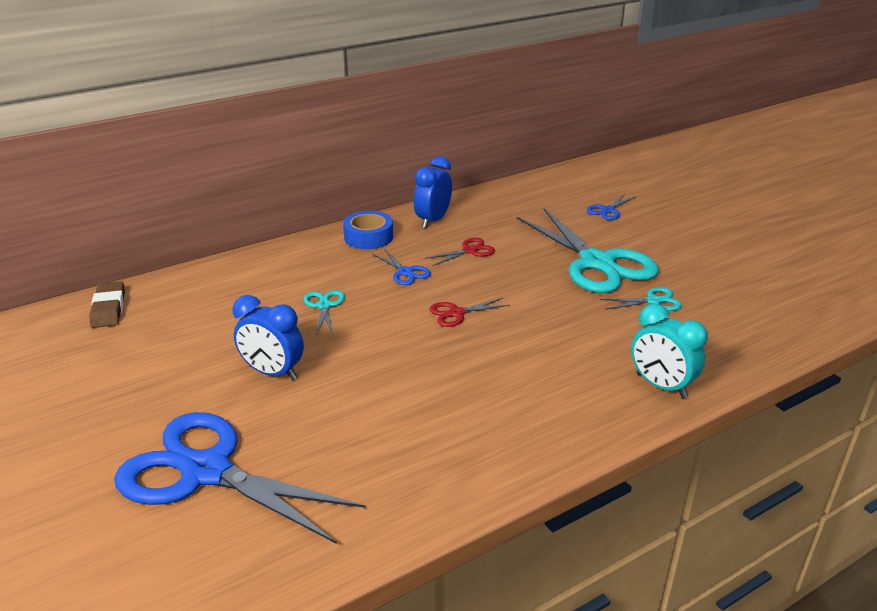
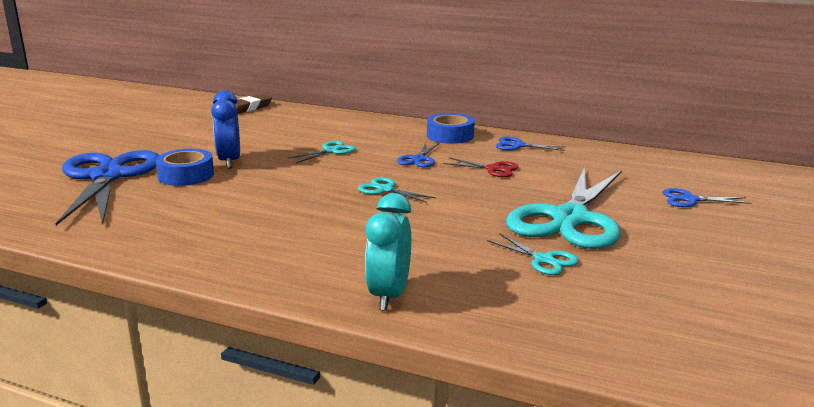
camera: 55 degrees right, 10 degrees down
blue clock [414,156,452,228] -> blue scissors [496,137,566,151]
red scissors [429,298,510,327] -> turquoise scissors [358,177,436,203]
none -> blue tape [156,149,214,186]

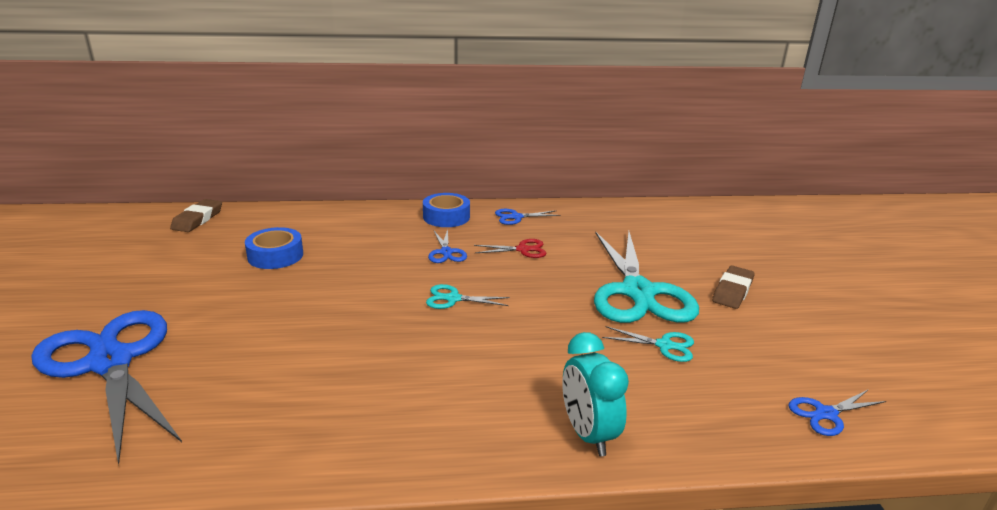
camera: 30 degrees left, 5 degrees up
blue tape [156,149,214,186] -> blue tape moved to [245,227,303,269]
blue clock [211,90,240,169] -> none
turquoise scissors [288,141,356,163] -> none
blue scissors [663,188,751,207] -> blue scissors moved to [788,390,886,436]
none -> brown eraser [712,266,755,309]

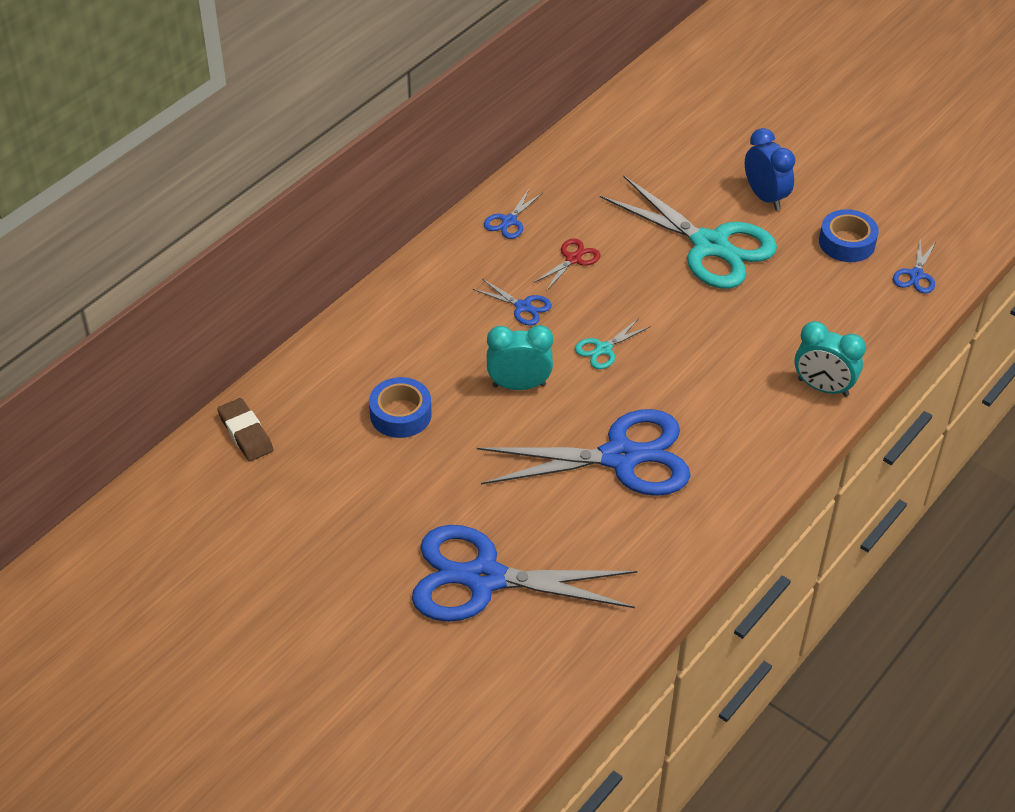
camera: 45 degrees left, 20 degrees up
blue tape [423,193,470,227] -> blue tape moved to [819,209,878,262]
turquoise scissors [602,326,694,362] -> none
brown eraser [712,266,755,309] -> blue clock [745,128,795,210]
none -> blue scissors [477,409,691,496]
none -> turquoise clock [487,325,553,390]

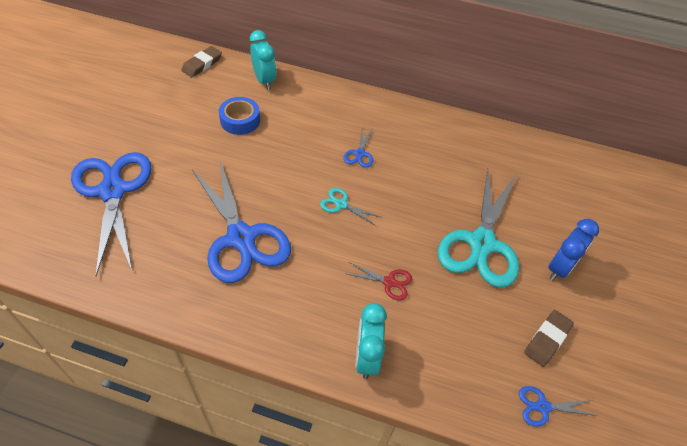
camera: 65 degrees right, 5 degrees up
blue scissors [484,188,543,239] -> none
turquoise clock [487,325,553,390] -> turquoise clock moved to [250,30,276,90]
red scissors [533,238,600,291] -> red scissors moved to [344,262,412,300]
blue tape [819,209,878,262] -> brown eraser [524,310,574,367]

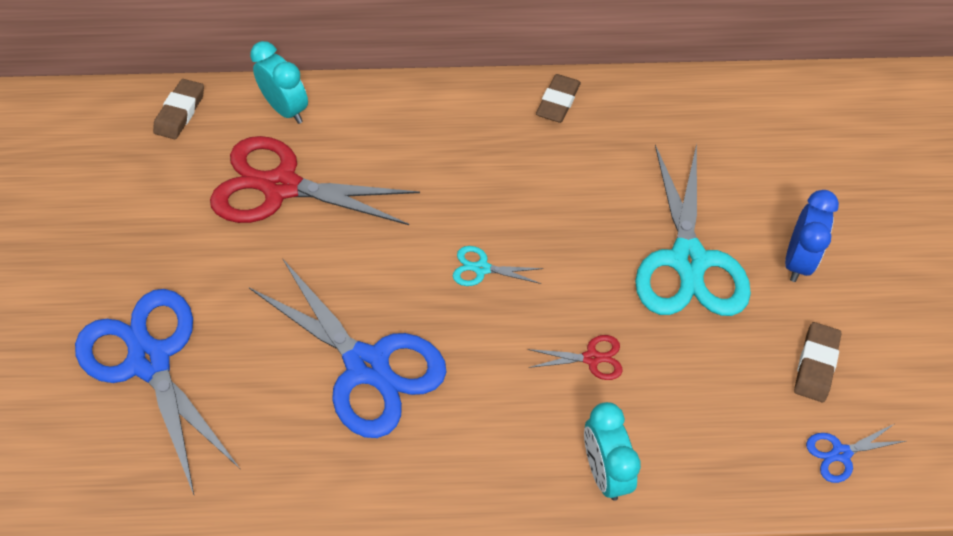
camera: 15 degrees left, 5 degrees up
blue tape [219,97,260,135] -> red scissors [210,136,420,225]
blue scissors [343,129,373,168] -> none
none -> brown eraser [536,74,581,123]

